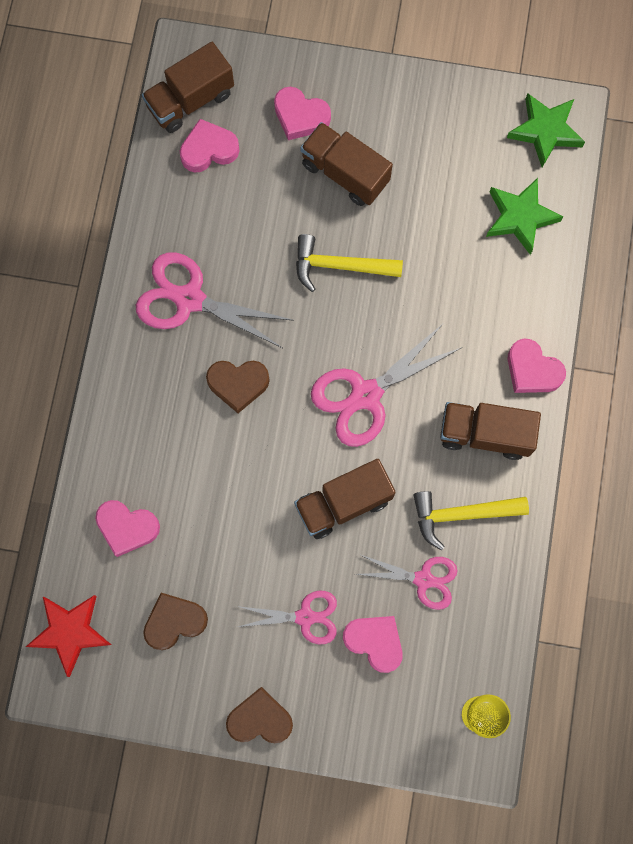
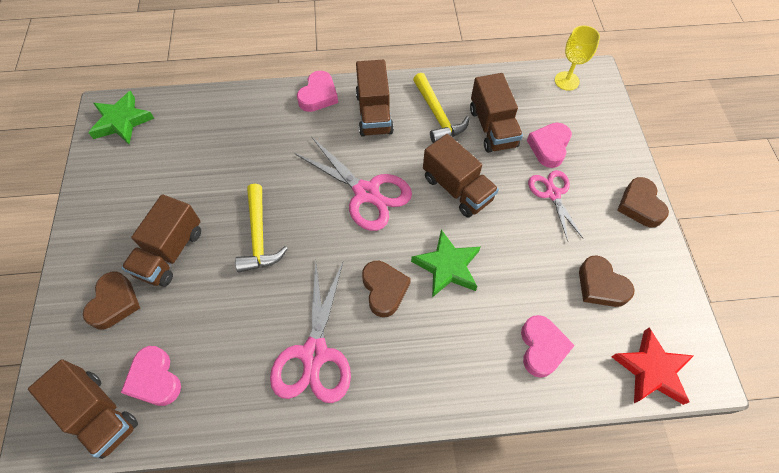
camera: 105 degrees left, 15 degrees down
pink heart [274,87,331,140] -> brown heart [83,272,140,329]
pink scissors [357,554,458,610] -> brown truck [470,73,523,153]
green star [486,178,563,255] -> green star moved to [411,230,480,297]

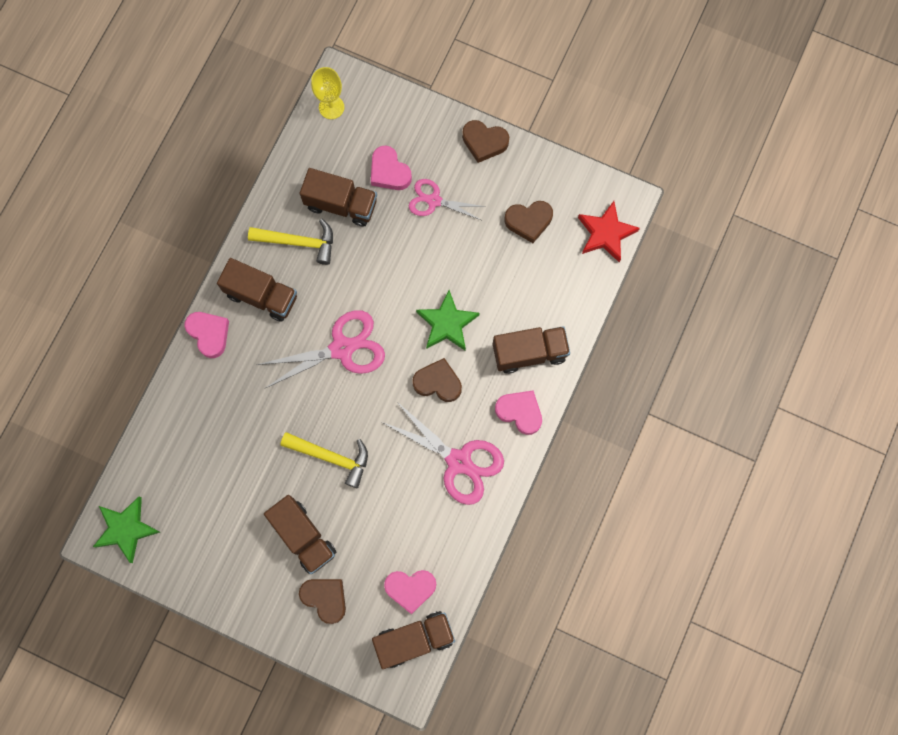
camera: 60 degrees left, 15 degrees up
brown truck [423,134,499,218] -> brown truck moved to [493,326,570,374]
pink heart [521,315,575,378] -> pink heart moved to [495,390,542,435]

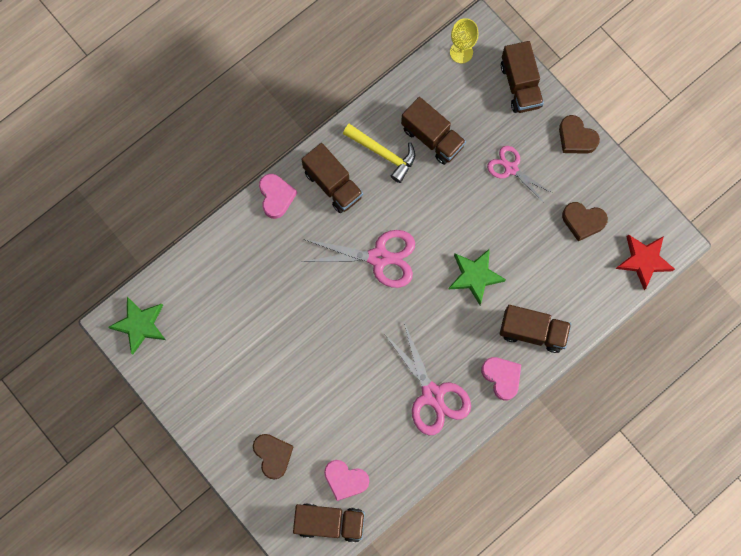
camera: 25 degrees right, 0 degrees up
brown truck [264,495,336,574] -> brown truck moved to [501,41,544,113]
yellow hammer [280,432,368,488] -> none
pink heart [371,146,412,190] -> none
brown heart [412,358,462,402] -> none

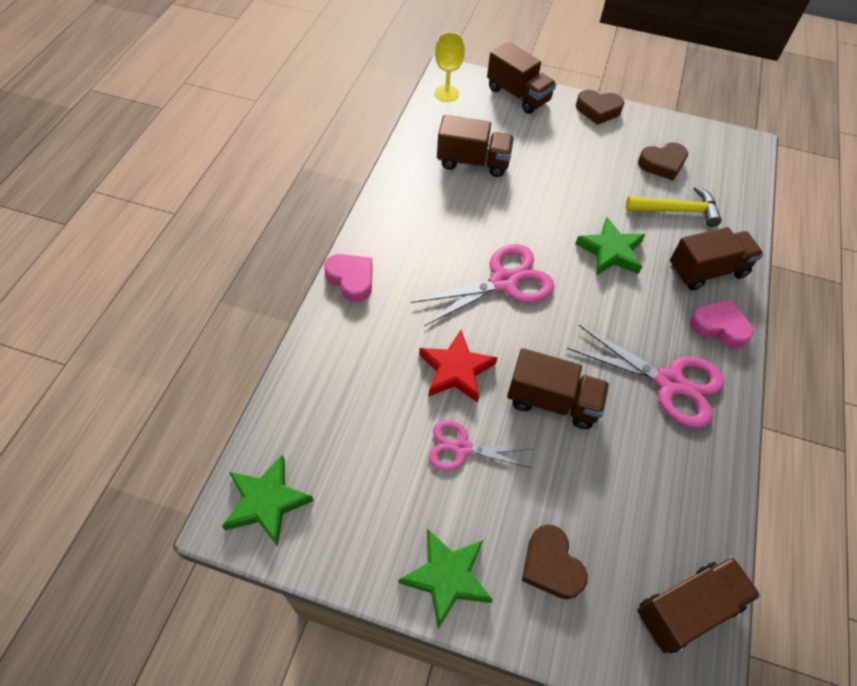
camera: 35 degrees left, 20 degrees down
brown heart [253,434,294,480] -> brown heart turned 150 degrees counterclockwise [522,524,588,599]
brown truck [301,143,363,213] -> brown truck moved to [507,348,609,429]
pink heart [324,460,369,501] -> none
yellow hammer [343,124,415,183] -> yellow hammer moved to [626,186,722,227]
pink scissors [487,146,552,203] -> pink scissors moved to [429,420,531,471]
red star [616,234,675,290] -> red star moved to [419,330,498,403]
none -> green star [398,528,493,629]

